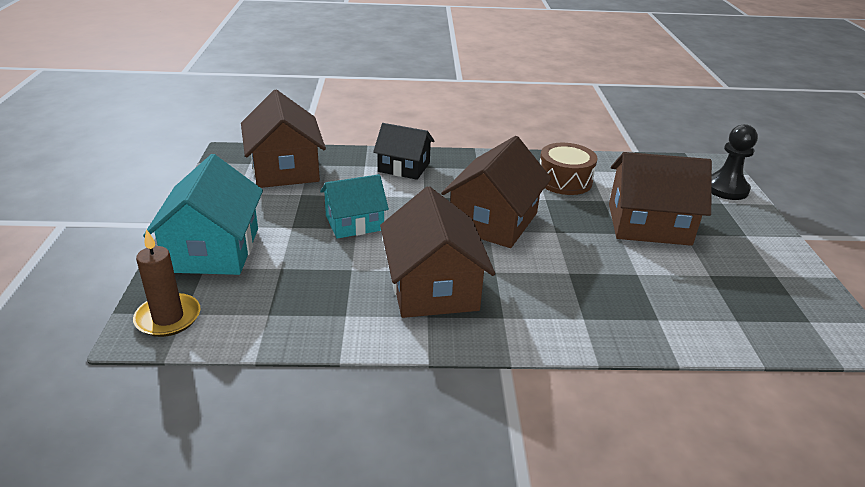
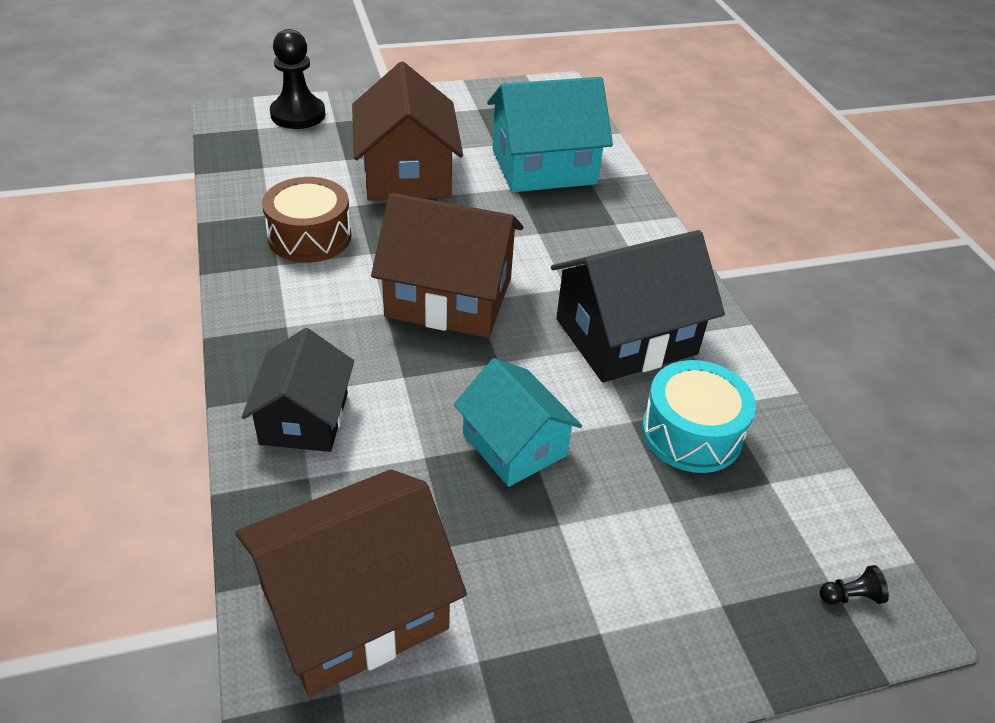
camera: 105 degrees left, 10 degrees up
brown candle [133,229,200,337] -> black pawn [820,565,889,605]
turquoise house [143,154,263,275] -> turquoise house moved to [487,77,613,192]
brown house [380,186,495,318] -> black house [551,230,725,383]
none -> turquoise drum [642,360,756,473]

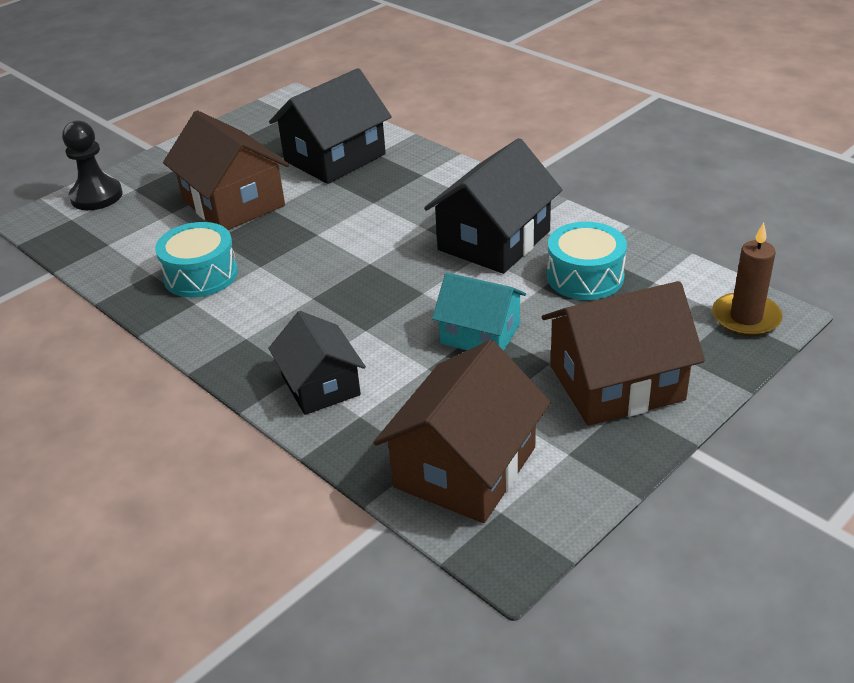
camera: 25 degrees left, 5 degrees down
brown drum [262,177,351,263] -> turquoise drum [155,222,238,298]
brown house [371,193,523,338] -> brown house moved to [542,281,705,426]
turquoise house [487,77,613,192] -> black house [269,68,392,184]
black pawn [820,565,889,605] -> brown candle [712,222,783,336]

